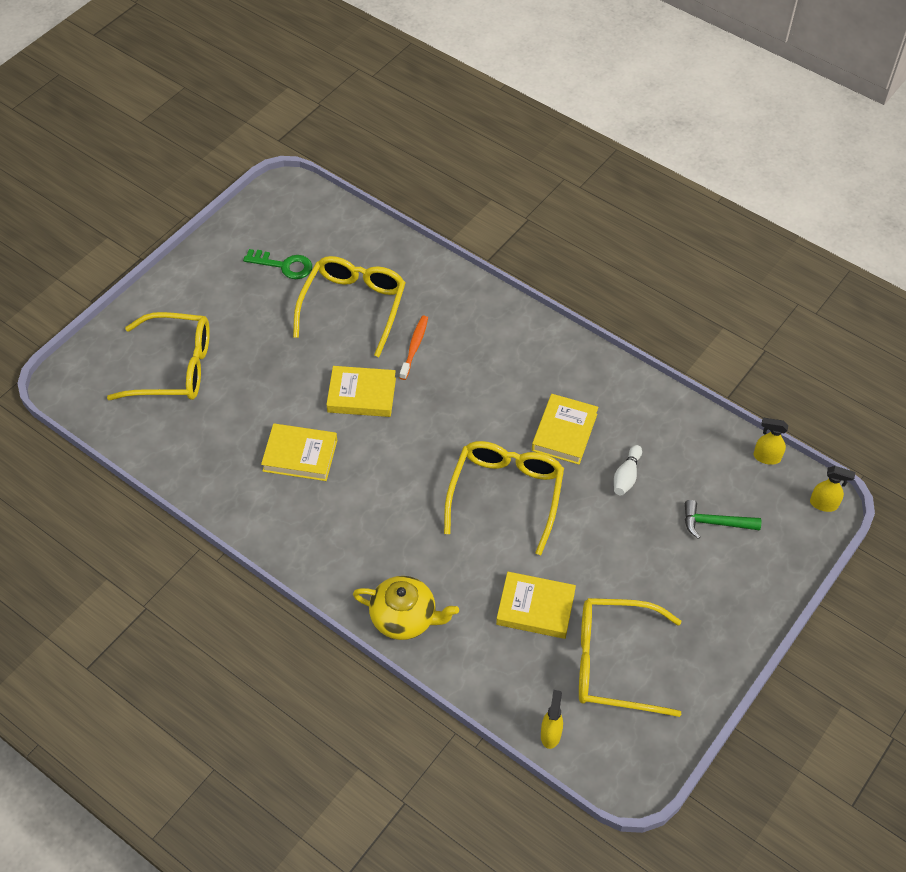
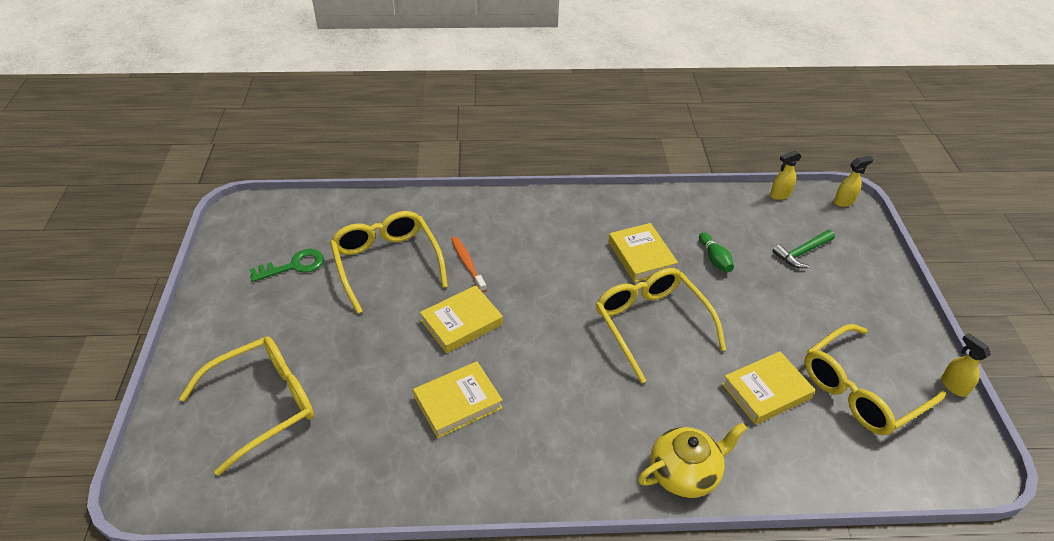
camera: 40 degrees left, 10 degrees down
yellow spray bottle [541,690,563,749] -> yellow spray bottle moved to [941,333,991,397]
white bowling pin [614,445,642,495] -> green bowling pin [699,232,734,272]

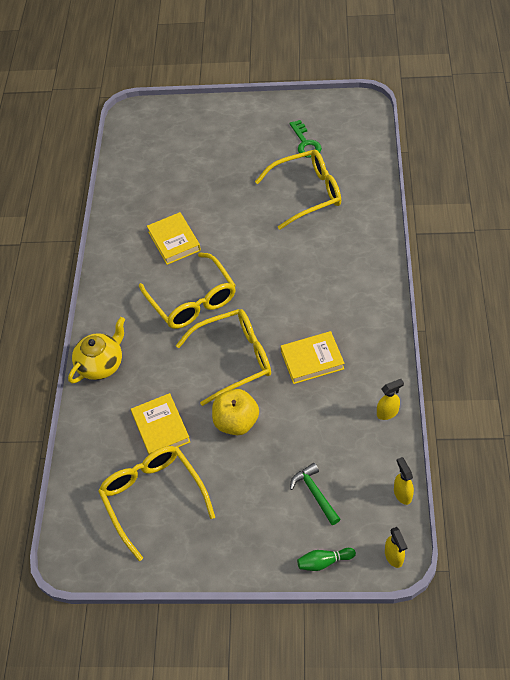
camera: 100 degrees right, 10 degrees up
yellow glasses [179,336,314,476] -> yellow glasses moved to [139,253,236,329]
yellow book [420,285,503,354] -> none
orange toothbrush [451,237,487,292] -> none
yellow teapot [638,422,747,498] -> yellow teapot turned 120 degrees counterclockwise [68,317,125,383]
green bowling pin [699,232,734,272] -> green bowling pin moved to [297,548,356,571]
yellow spray bottle [941,333,991,397] -> yellow spray bottle moved to [377,379,404,420]
none -> yellow apple [212,389,259,435]

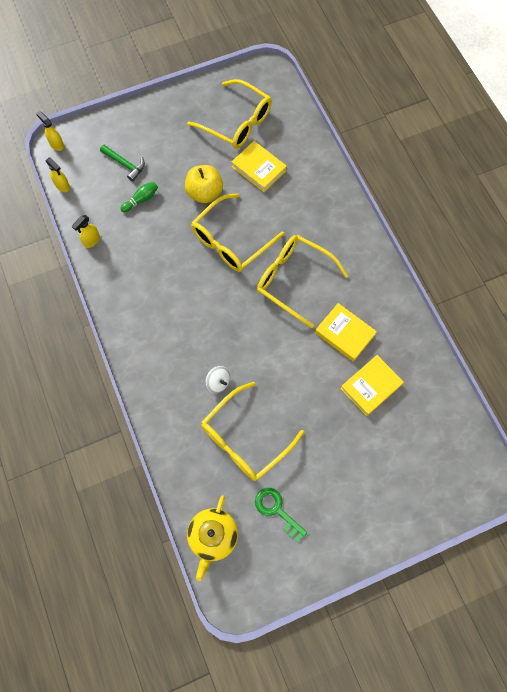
camera: 150 degrees right, 15 degrees up
yellow teapot [68,317,125,383] -> yellow teapot moved to [187,495,238,581]
yellow book [281,331,345,384] -> yellow book moved to [340,355,404,416]
green bowling pin [297,548,356,571] -> green bowling pin moved to [120,182,158,212]
none -> white spinning top [206,366,230,393]

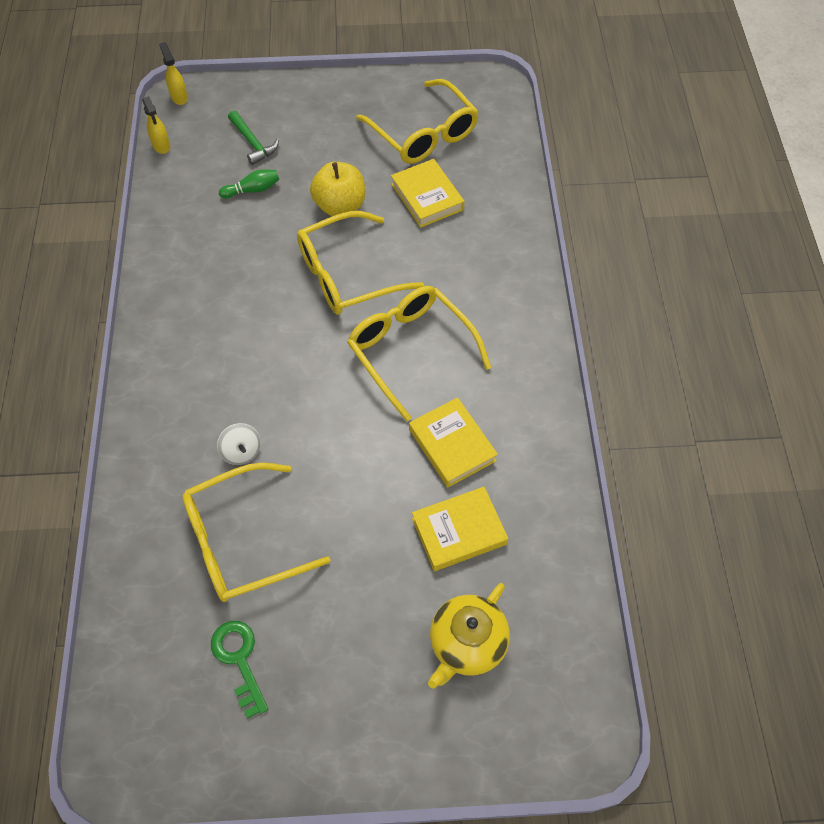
camera: 20 degrees right, 10 degrees down
yellow spray bottle [72,215,100,248] -> none
yellow teapot [187,495,238,581] -> yellow teapot moved to [428,583,510,688]

